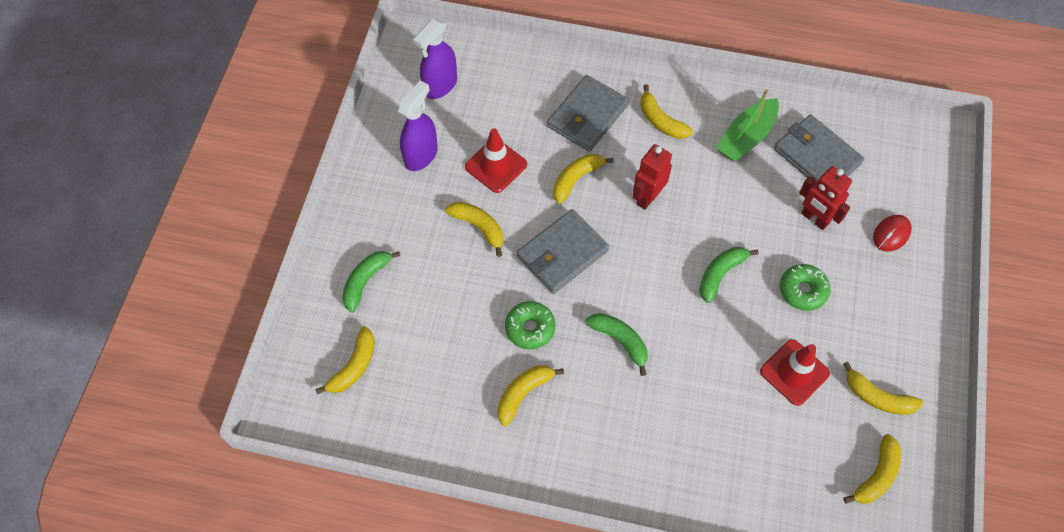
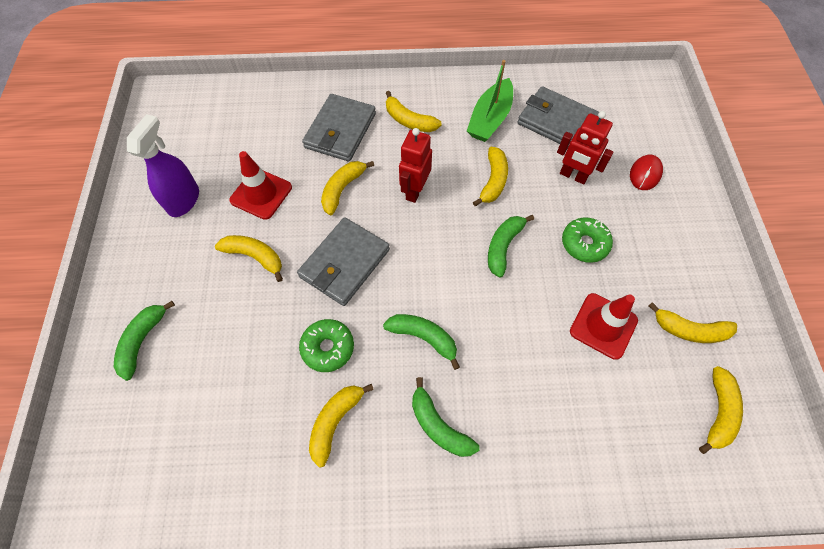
camera: 15 degrees left, 0 degrees up
yellow banana [315,326,375,394] -> yellow banana moved to [473,147,508,206]
purple spray bottle [413,18,457,99] -> none
none -> green banana [412,377,480,457]

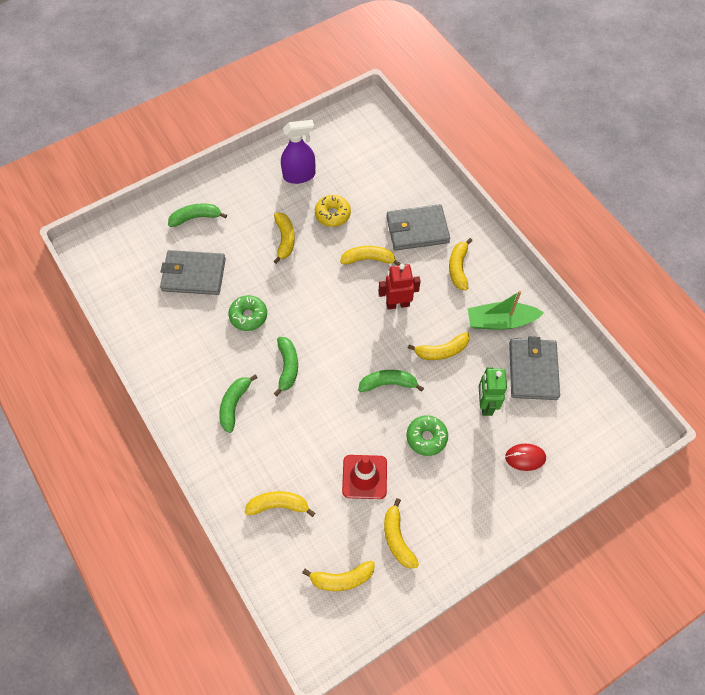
camera: 60 degrees right, 0 degrees up
red traffic cone [229,151,292,220] -> yellow donut [315,195,351,227]
grey wallet [297,217,390,306] -> grey wallet moved to [160,250,226,295]
yellow banana [309,384,374,468] -> yellow banana moved to [244,491,315,517]
red robot [557,111,613,184] -> green robot [479,367,507,416]

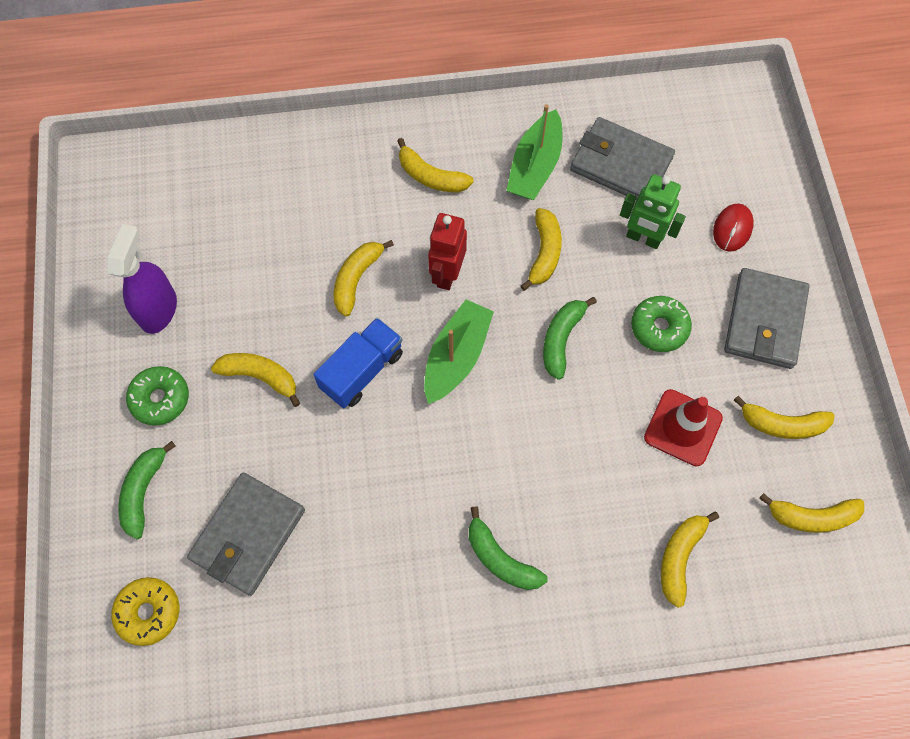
camera: 65 degrees left, 5 degrees up
green donut [228,295,267,331] -> green donut moved to [126,366,189,426]
green banana [274,337,298,396] -> none
yellow banana [302,561,375,591] -> yellow banana turned 75 degrees clockwise [759,493,864,533]
yellow donut [315,195,351,227] -> yellow donut moved to [111,577,179,646]
grey wallet [386,204,450,251] -> grey wallet moved to [724,268,810,369]
none -> blue truck [314,318,403,408]
none -> green boat [424,299,494,404]

